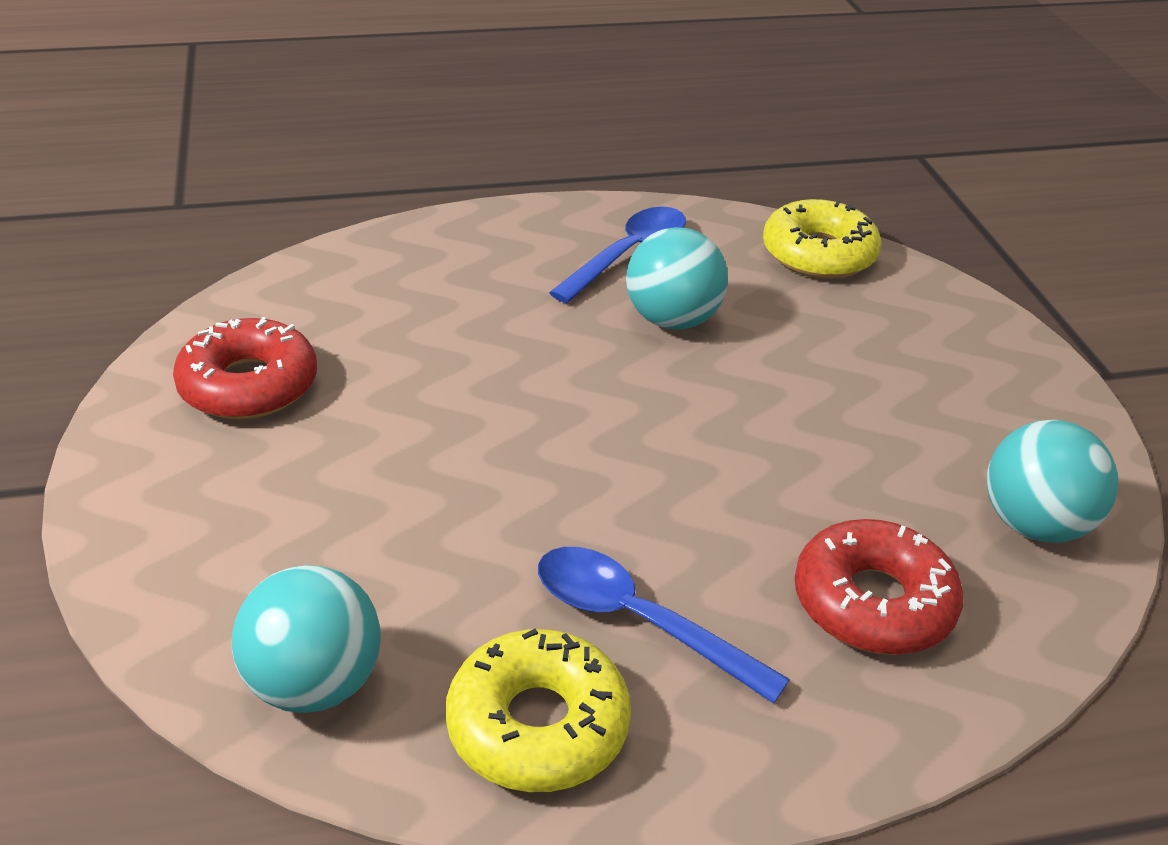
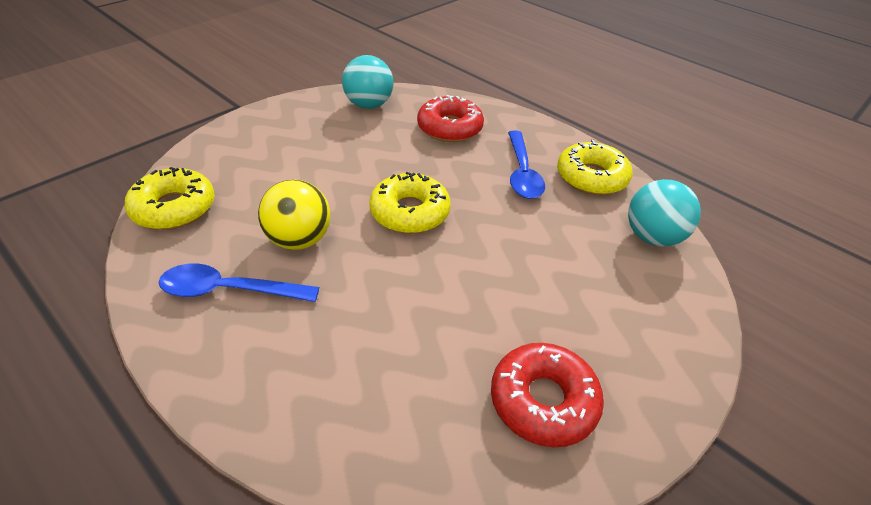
camera: 125 degrees left, 5 degrees up
turquoise ball [626,227,728,330] -> yellow ball [258,180,330,250]
none -> yellow donut [369,172,451,234]

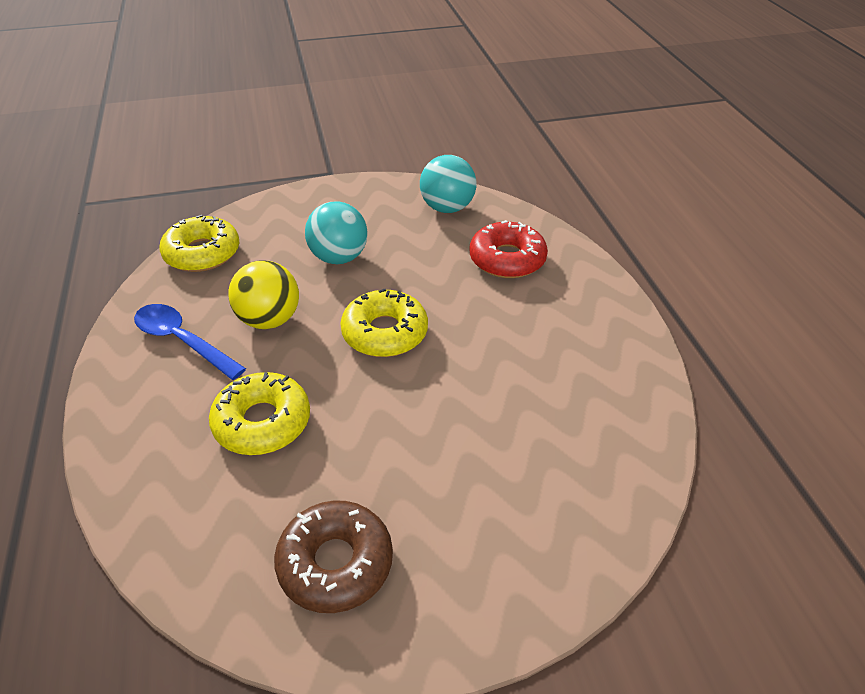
camera: 35 degrees right, 0 degrees up
red donut [491,343,604,447] -> brown donut [274,500,393,613]
blue spoon [508,130,545,199] -> none
yellow donut [557,140,633,195] -> yellow donut moved to [209,372,310,455]
turquoise ball [628,179,701,247] -> turquoise ball moved to [305,202,368,264]

